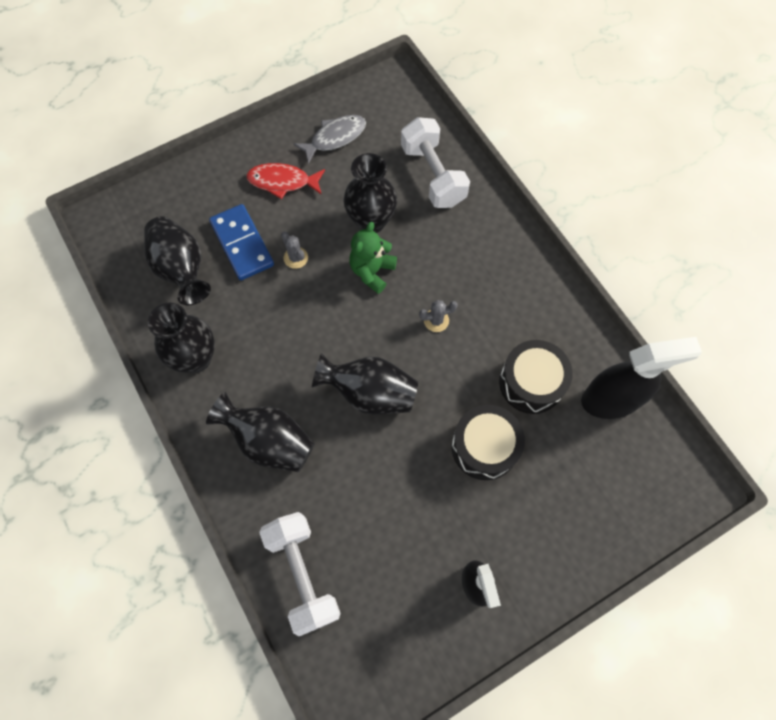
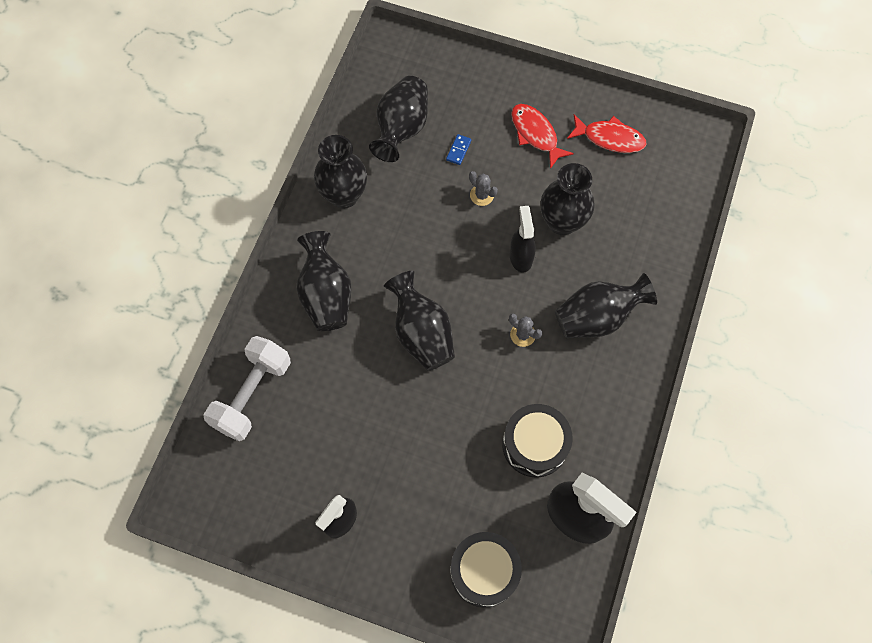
camera: 50 degrees right, 0 degrees up
blue domino [209,204,274,281] -> blue domino [446,134,471,165], size x0.42
grey cactus [281,231,308,269] -> grey cactus turned 60 degrees counterclockwise [469,171,498,206]
grey fish [294,115,366,164] -> red fish [567,114,647,153]
green teddy bear [349,222,397,294] -> black spray bottle [510,206,536,273]
white dumbbell [401,117,470,208] -> none
black drum [451,405,525,480] -> black drum moved to [450,532,522,607]
none -> black vase [555,273,657,338]

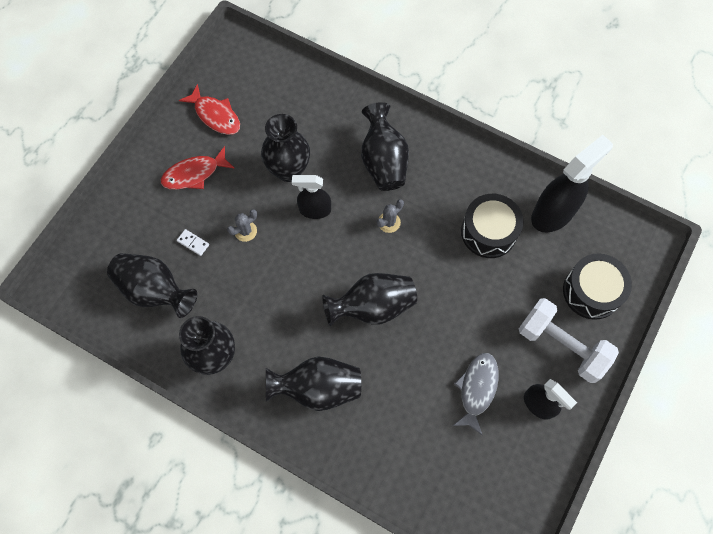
camera: 80 degrees left, 0 degrees up
white dumbbell [203,336,291,441] -> white dumbbell moved to [519,298,619,383]
blue domino [446,134,471,165] -> white domino [177,229,209,256]
red fish [567,114,647,153] -> red fish turned 105 degrees clockwise [179,84,240,135]
none -> grey fish [453,353,499,435]

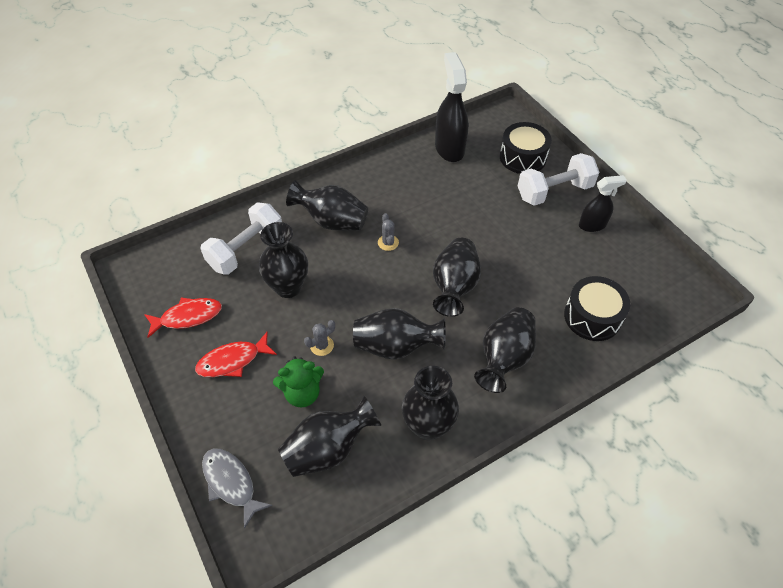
camera: 60 degrees left, 15 degrees down
red fish [161,146,234,190] -> red fish turned 60 degrees clockwise [195,332,277,377]
white domino [177,229,209,256] -> green teddy bear [273,356,324,408]
grey cactus [227,209,257,242] -> grey cactus turned 60 degrees clockwise [304,320,335,356]
black spray bottle [292,175,331,219] -> none
grey fish [453,353,499,435] -> grey fish moved to [202,448,273,529]
black drum [461,194,523,258] -> black drum moved to [564,276,630,341]
none -> white dumbbell [200,202,282,275]
none -> black vase [353,308,446,360]

